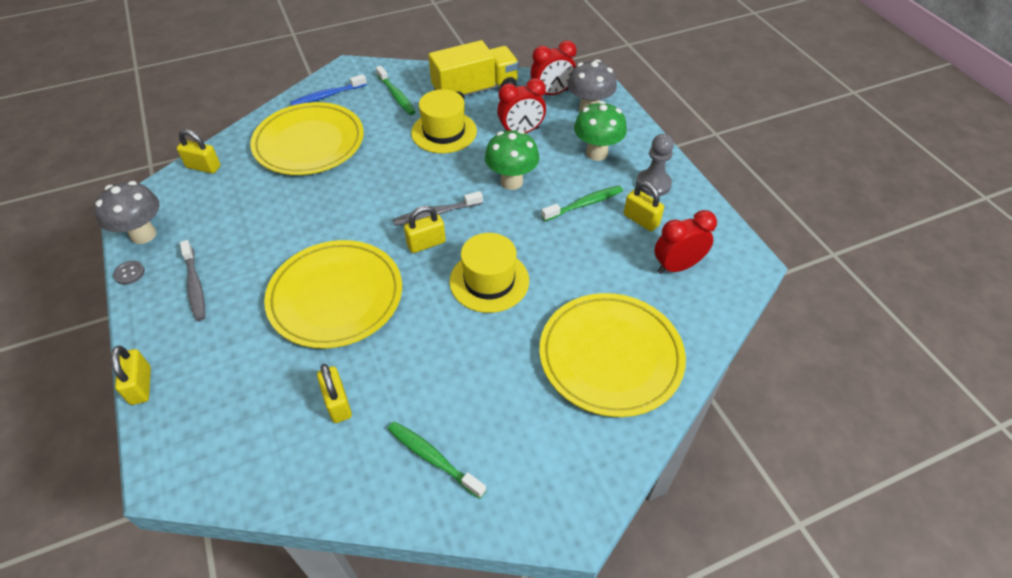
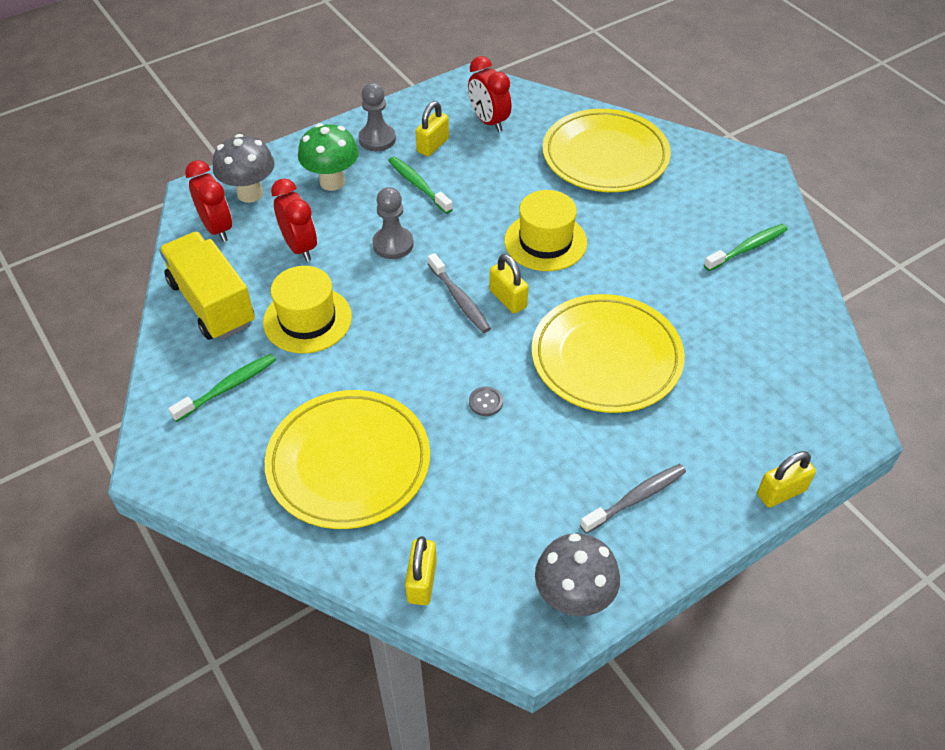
camera: 100 degrees left, 0 degrees up
grey button [113,261,145,285] -> grey button moved to [469,386,503,416]
blue toothbrush [290,74,367,106] -> none
yellow padlock [317,364,352,423] -> none
green toothbrush [388,421,486,499] -> green toothbrush turned 150 degrees counterclockwise [704,224,788,271]
green mushroom [485,130,539,190] -> grey pawn [372,187,414,259]

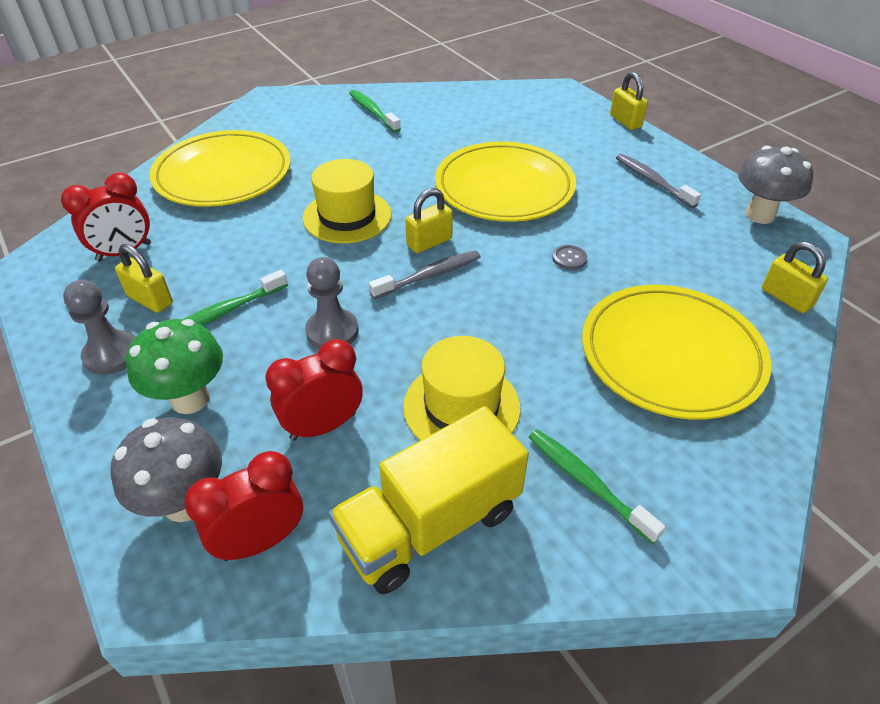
camera: 90 degrees left, 5 degrees down
yellow padlock [405,536,437,605] -> yellow padlock turned 45 degrees clockwise [762,241,828,313]

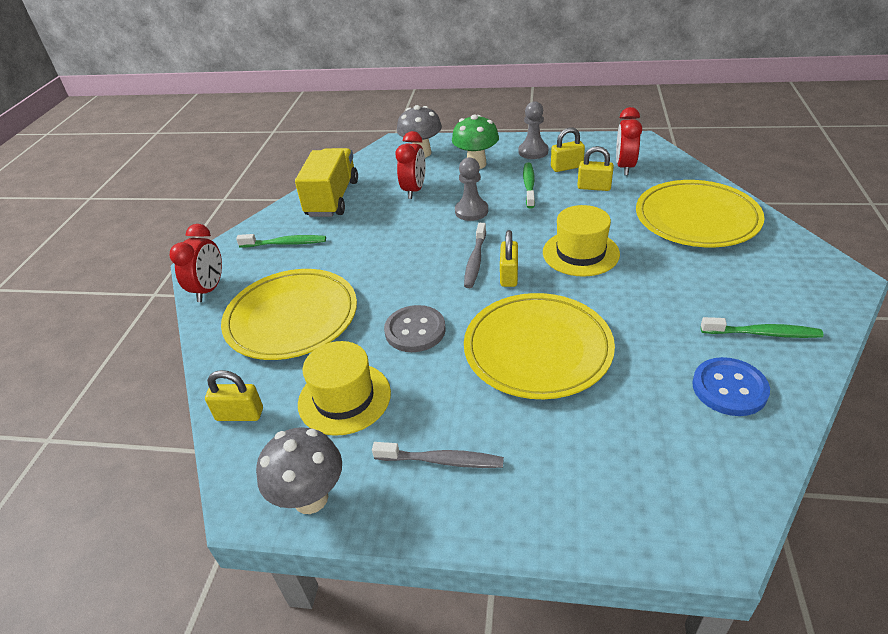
camera: 135 degrees right, 5 degrees down
red clock [184,451,303,561] -> red clock moved to [170,224,222,302]
yellow hat [403,336,521,440] -> yellow hat moved to [298,341,391,436]
grey button [552,245,587,270] -> grey button [384,305,446,352], size x2.00
yellow padlock [610,72,648,130] -> yellow padlock moved to [577,146,614,191]
none -> blue button [692,357,770,416]

